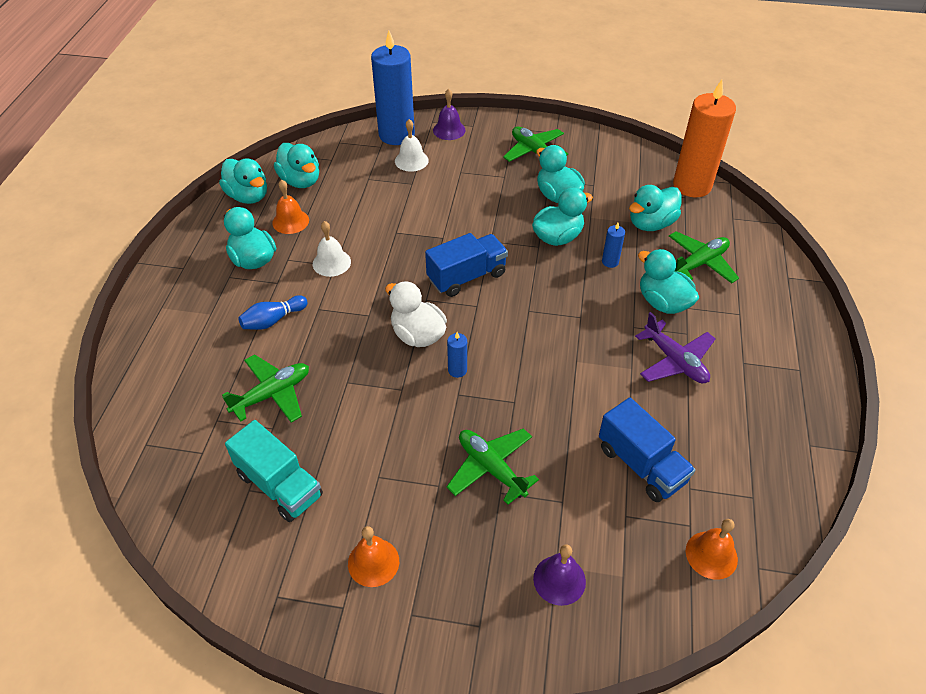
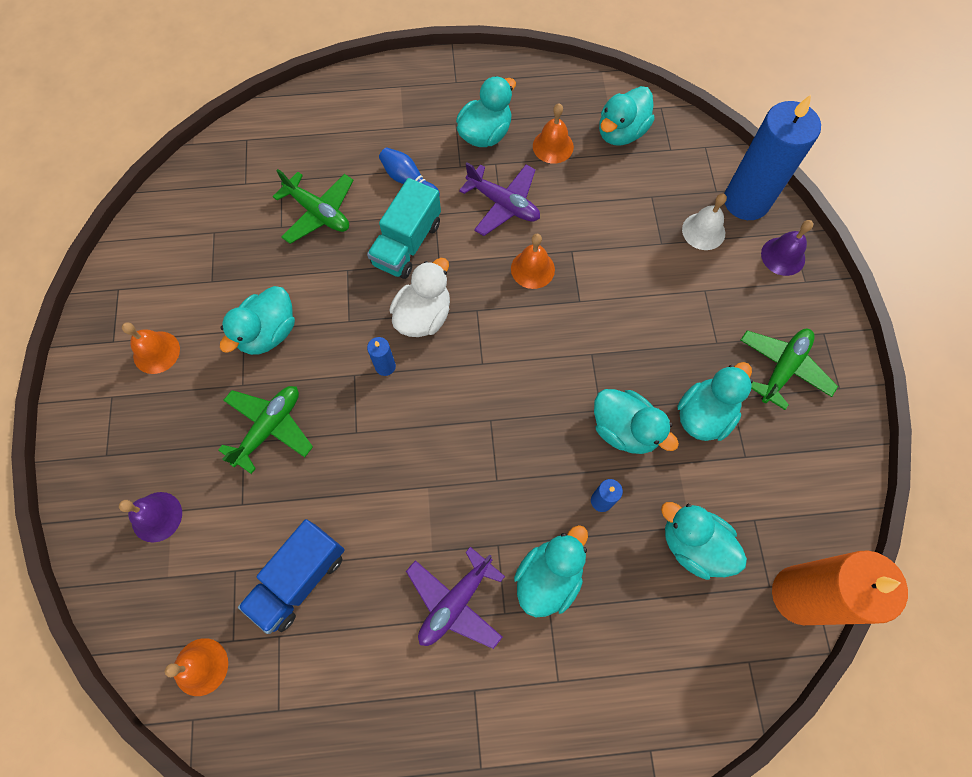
camera: 75 degrees right, 20 degrees up
turquoise duck [219,158,267,204] -> turquoise duck moved to [220,286,295,355]
turquoise truck [225,420,323,522] -> turquoise truck moved to [367,178,441,279]
white bell [313,221,351,277] -> purple plane [459,163,540,236]
blue truck [425,233,508,297] -> none
green plane [669,231,739,283] -> none
none -> orange bell [511,234,555,289]

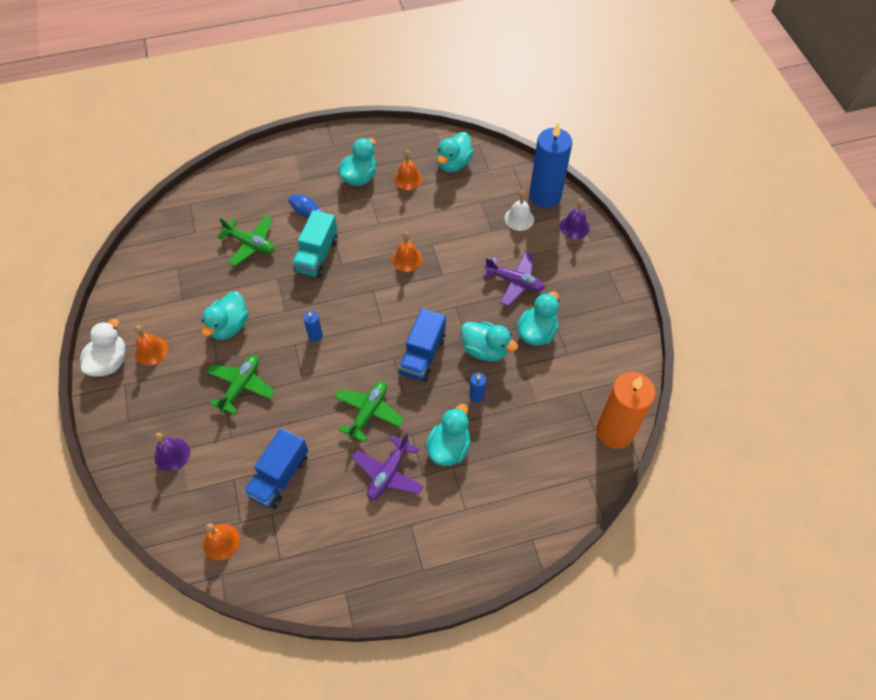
camera: 10 degrees left, 10 degrees down
white duck [390,258,450,337] -> white duck moved to [80,318,126,377]
purple plane [459,163,540,236] -> purple plane moved to [483,252,545,306]
turquoise duck [661,502,747,580] -> none
green plane [741,329,838,410] -> green plane moved to [334,381,404,442]
none -> blue truck [399,308,446,382]

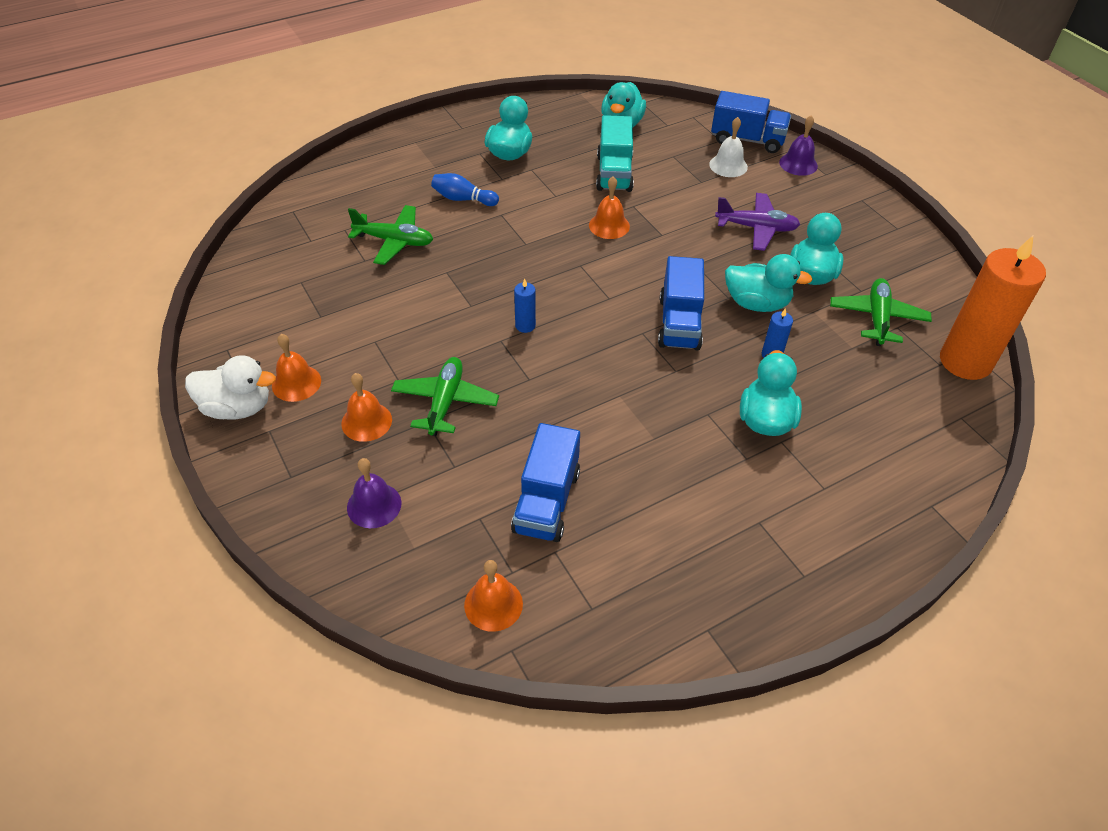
camera: 15 degrees left, 10 degrees down
white duck [80,318,126,377] -> white duck turned 90 degrees clockwise [185,355,276,419]
turquoise duck [202,292,249,340] -> none
turquoise truck [292,210,338,278] -> turquoise truck moved to [596,115,634,192]
green plane [334,381,404,442] -> green plane moved to [830,278,932,346]
purple plane [352,433,424,500] -> none
orange bell [394,150,423,190] -> orange bell moved to [341,373,392,442]
blue candle [529,123,572,208] -> blue truck [711,91,791,153]

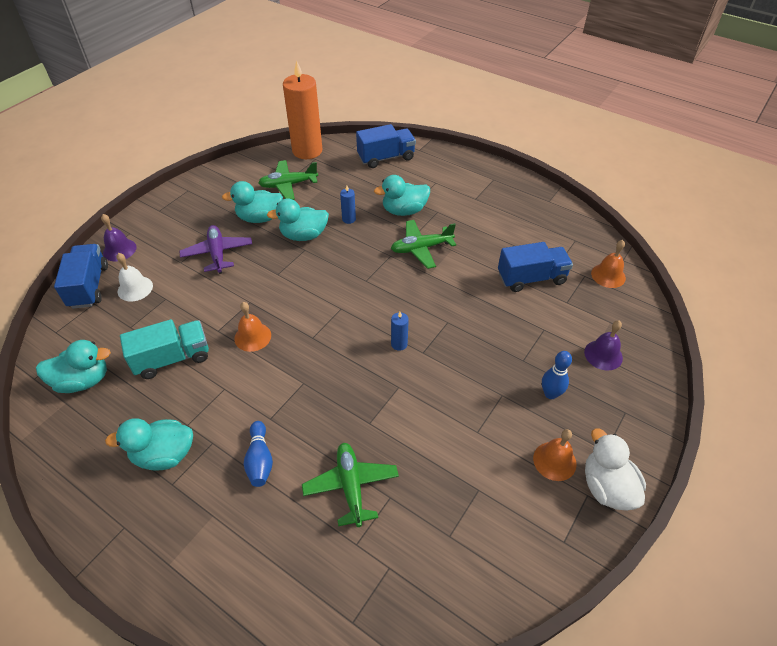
camera: 115 degrees left, 0 degrees up
orange bell [341,373,392,442] -> blue bowling pin [542,351,572,399]
green plane [391,357,499,436] -> green plane moved to [391,220,456,269]
blue truck [658,256,704,350] -> blue truck moved to [356,124,416,168]
turquoise duck [725,254,813,312] -> turquoise duck turned 90 degrees counterclockwise [267,199,329,241]

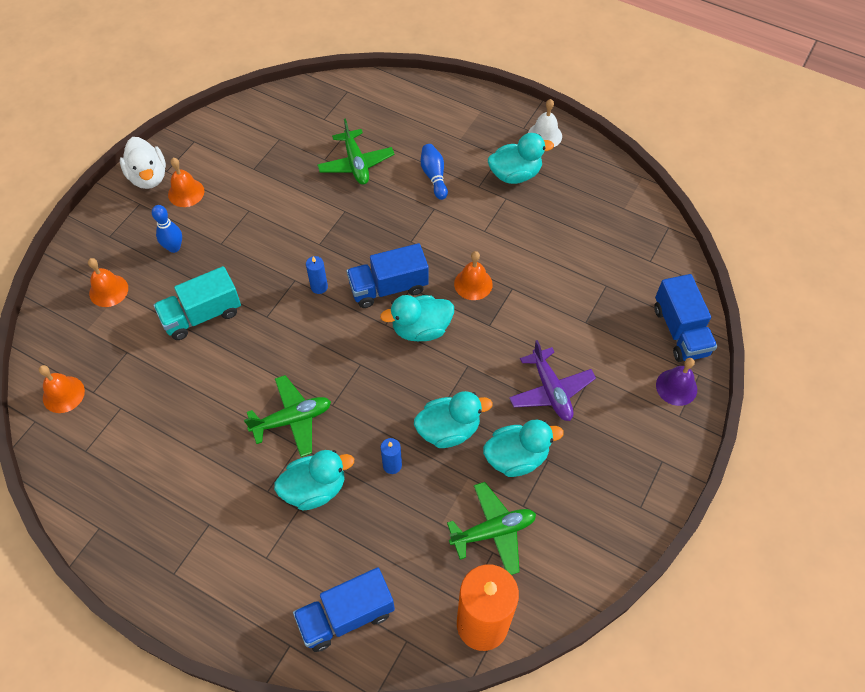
camera: 175 degrees right, 10 degrees up
turquoise duck [36,340,111,393] -> turquoise duck moved to [380,295,454,342]
white bell [116,253,153,301] -> white bell moved to [528,99,562,147]
turquoise truck [120,319,209,379] -> turquoise truck moved to [153,266,241,340]
blue truck [498,242,573,292] -> blue truck moved to [347,243,429,308]
purple bell [584,320,623,371] -> orange bell [88,258,128,307]

